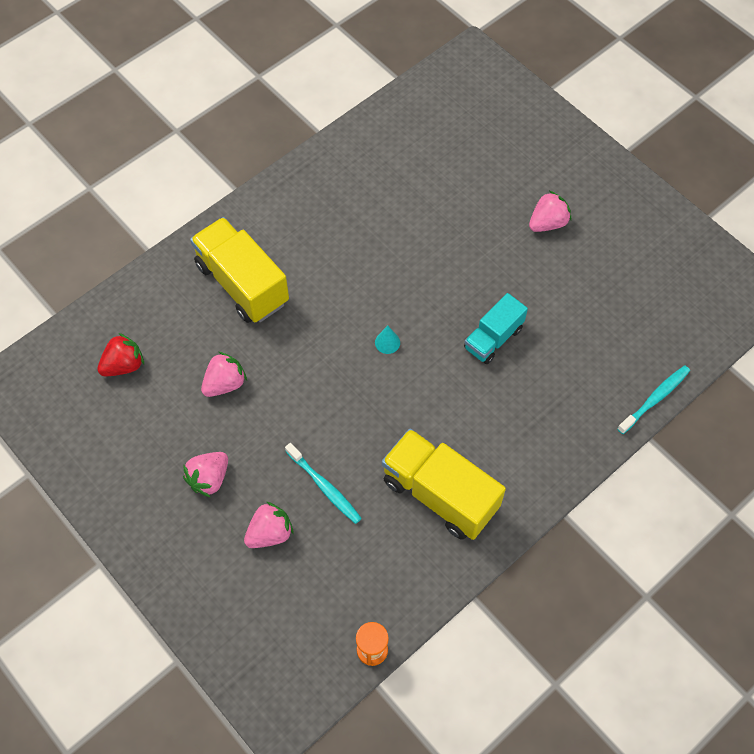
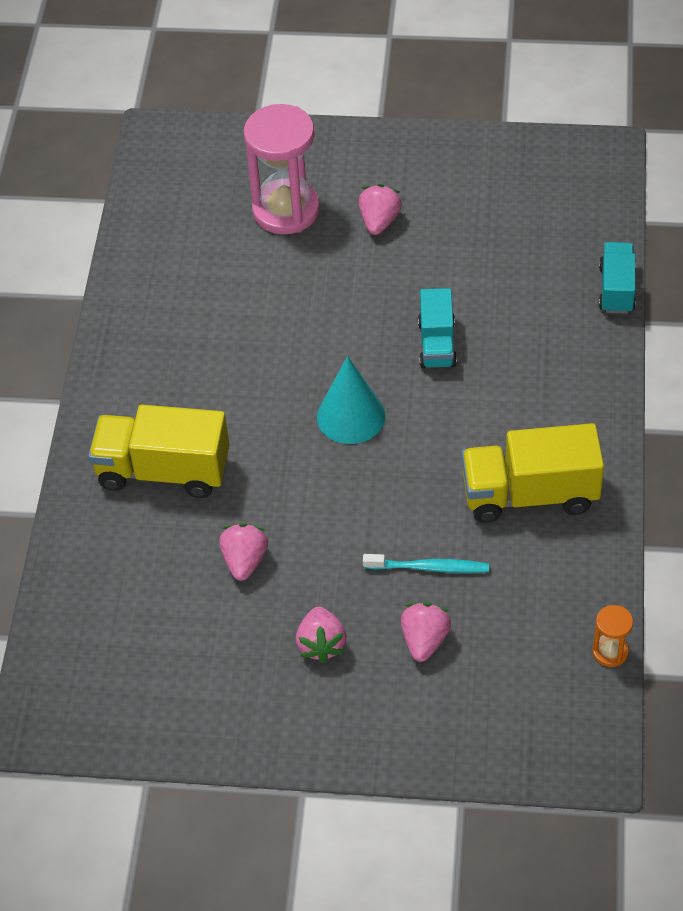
camera: 40 degrees left, 10 degrees down
red strawberry [97,333,144,377] -> none
turquoise cone [375,326,400,354] -> turquoise cone [317,356,385,444], size x2.26
turquoise toothbrush [617,365,690,434] -> turquoise truck [599,242,636,314]
none -> pink hourglass [244,104,320,234]

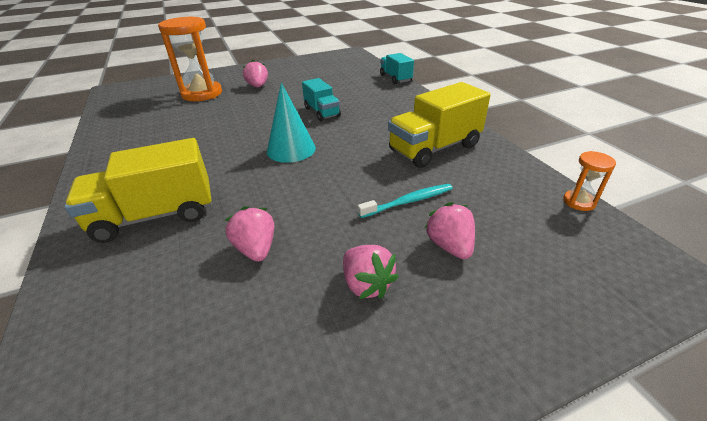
camera: 30 degrees left, 15 degrees down
pink hourglass [244,104,320,234] -> orange hourglass [158,16,222,101]

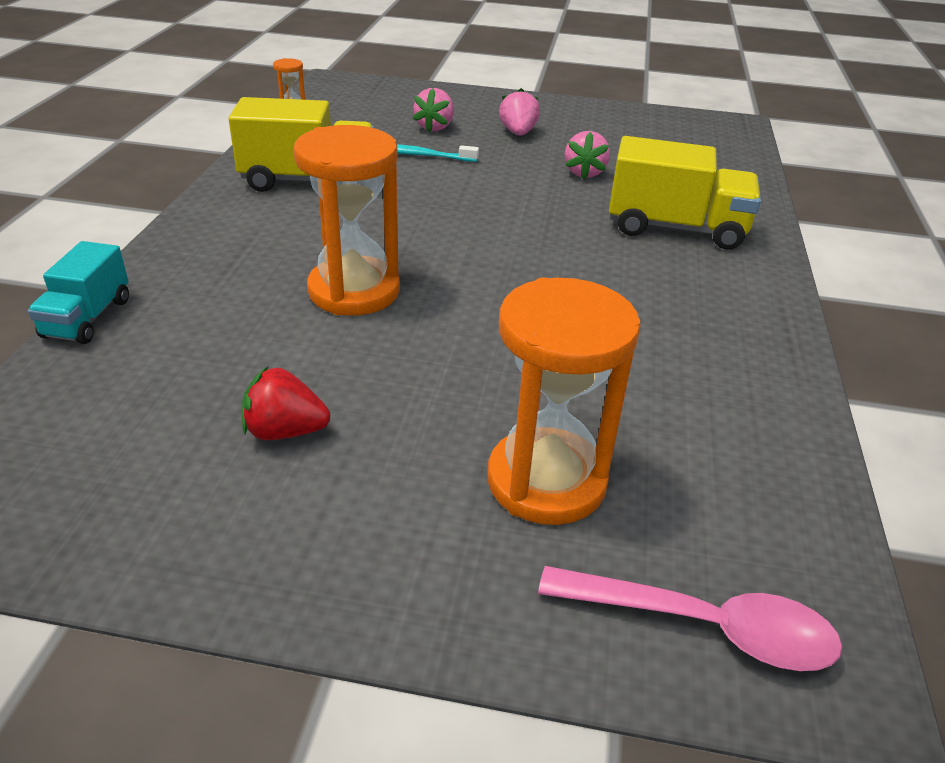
camera: 150 degrees left, 0 degrees up
pink strawberry [243,60,268,88] -> none
turquoise cone [267,82,316,163] -> none
turquoise truck [302,78,341,121] -> orange hourglass [294,125,400,316]
none -> red strawberry [242,366,330,440]
none -> pink spoon [538,566,842,671]

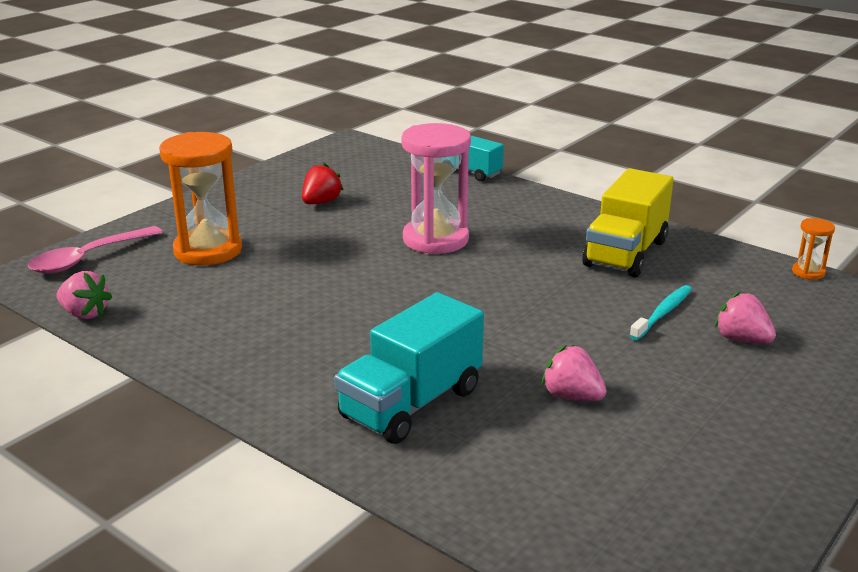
camera: 120 degrees right, 10 degrees down
orange hourglass [294,125,400,316] -> pink hourglass [401,123,471,254]
pink strawberry [499,88,540,136] -> pink strawberry moved to [56,271,112,319]
yellow truck [609,136,761,250] -> turquoise truck [334,292,484,444]

